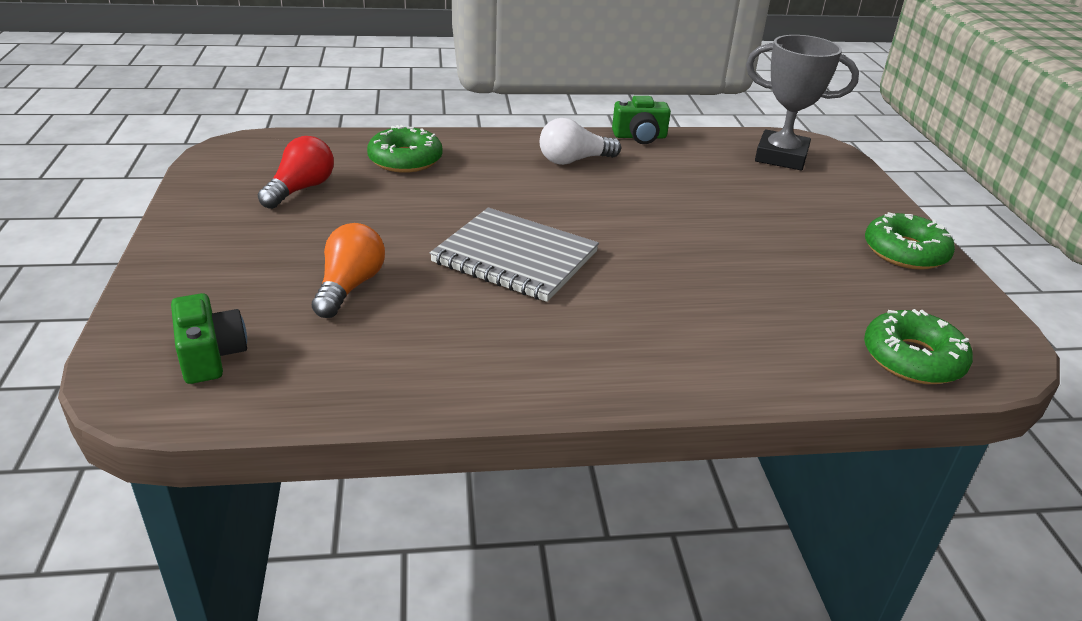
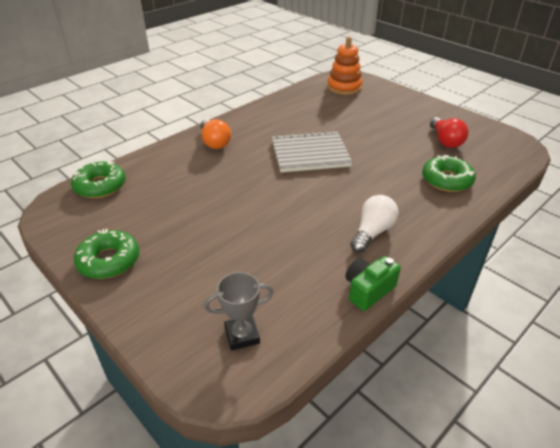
camera: 145 degrees right, 5 degrees up
green camera [171,293,247,384] -> orange stacking toy [327,37,363,95]
orange light bulb [312,223,385,318] -> orange light bulb moved to [201,119,231,149]
grey trophy [746,35,859,170] -> grey trophy [204,272,274,351], size x0.61

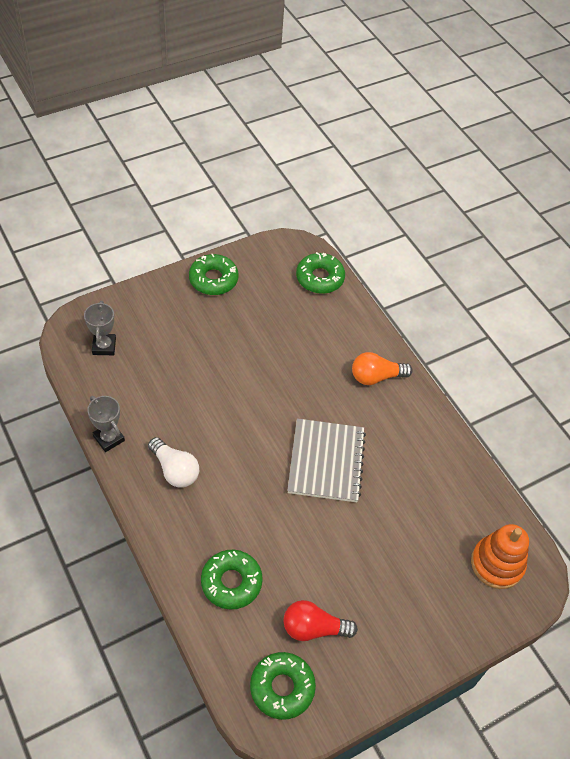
camera: 100 degrees right, 15 degrees up
green camera [346,256,401,311] -> grey trophy [87,396,125,452]
none -> green donut [250,652,316,720]

